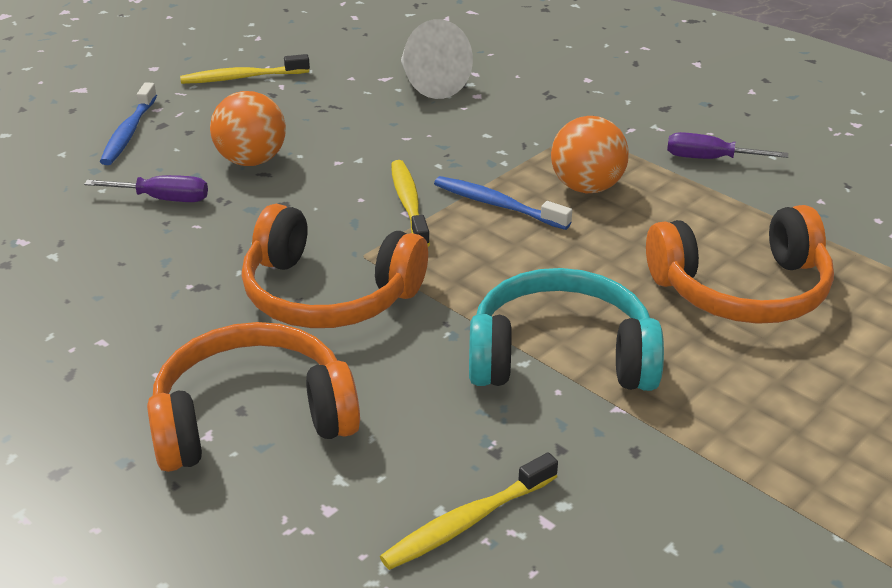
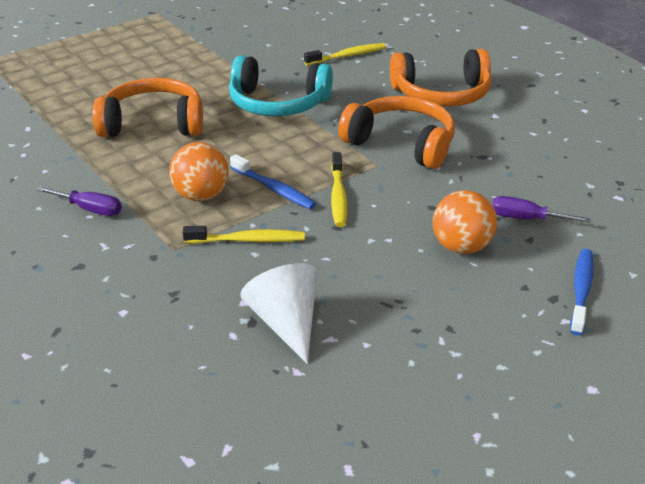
camera: 170 degrees left, 0 degrees up
yellow toothbrush [180,54,310,84] -> yellow toothbrush moved to [183,226,305,244]

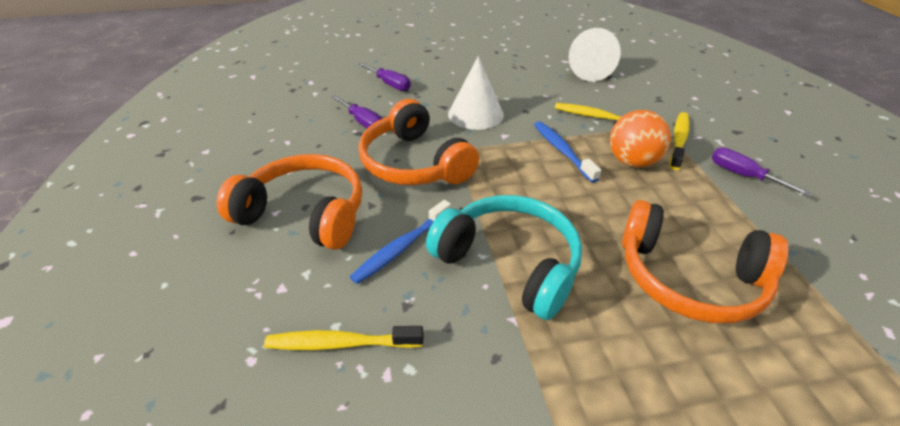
camera: 155 degrees left, 5 degrees up
yellow toothbrush [331,152,347,227] -> yellow toothbrush moved to [670,112,690,170]
orange ball [433,190,497,254] -> none
blue toothbrush [570,249,593,335] -> blue toothbrush moved to [350,200,451,284]
none -> purple screwdriver [332,95,383,128]
none -> white cone [448,56,504,130]

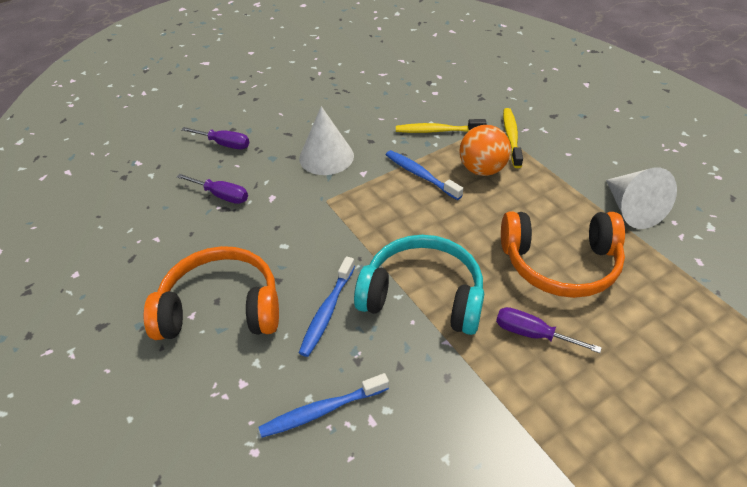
camera: 20 degrees left, 5 degrees up
yellow toothbrush [264,326,423,350] -> blue toothbrush [258,373,389,438]
orange headphones [359,99,479,185] -> none
white cone [569,28,621,81] -> white cone moved to [606,168,677,229]
purple screwdriver [712,148,812,197] -> purple screwdriver moved to [496,307,602,353]

